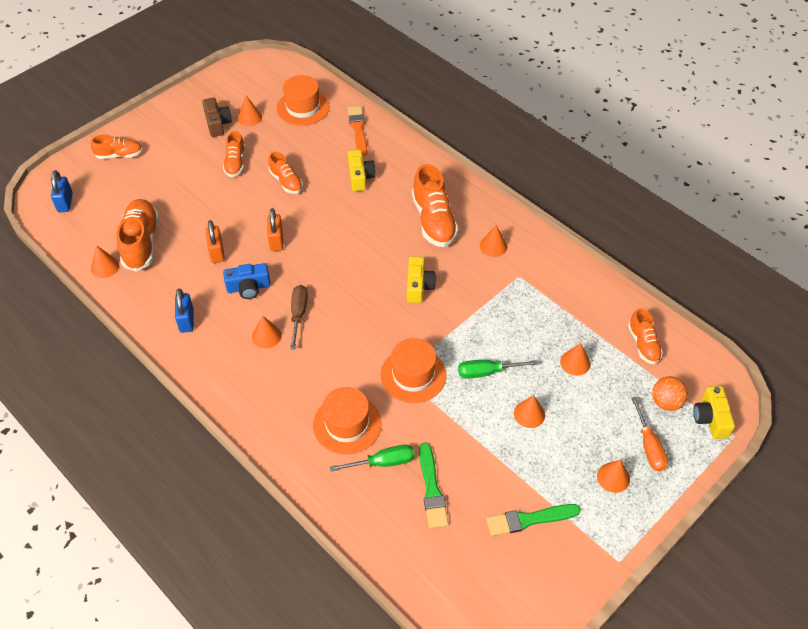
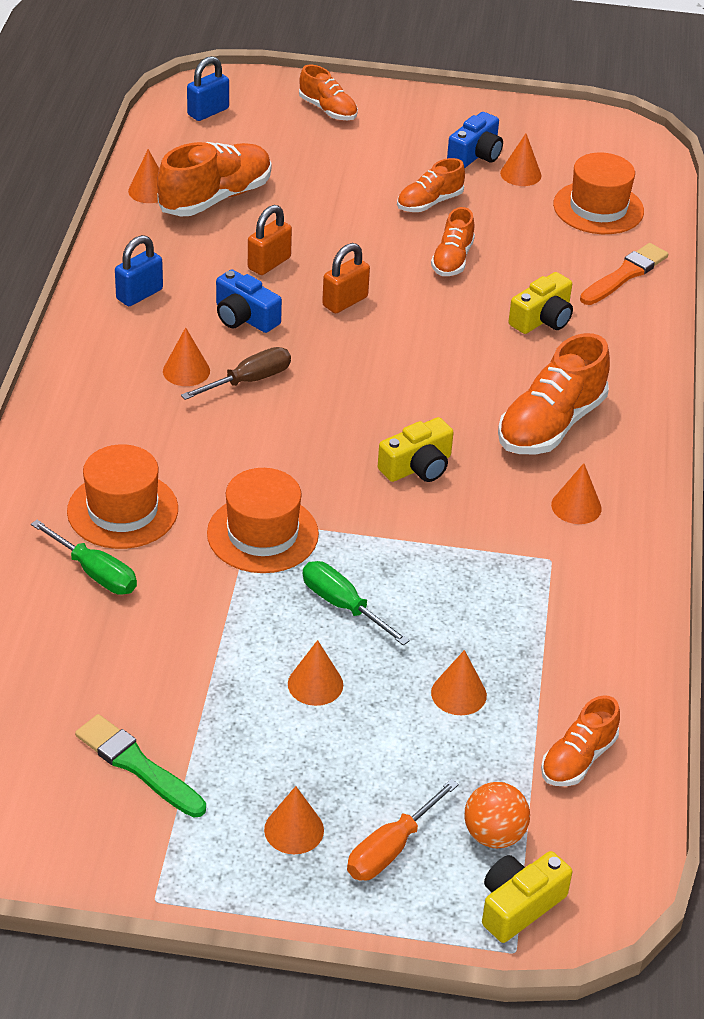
camera: 50 degrees right, 10 degrees down
brown camera [202,98,232,137] -> blue camera [447,112,503,168]
green brush [419,443,448,528] -> none

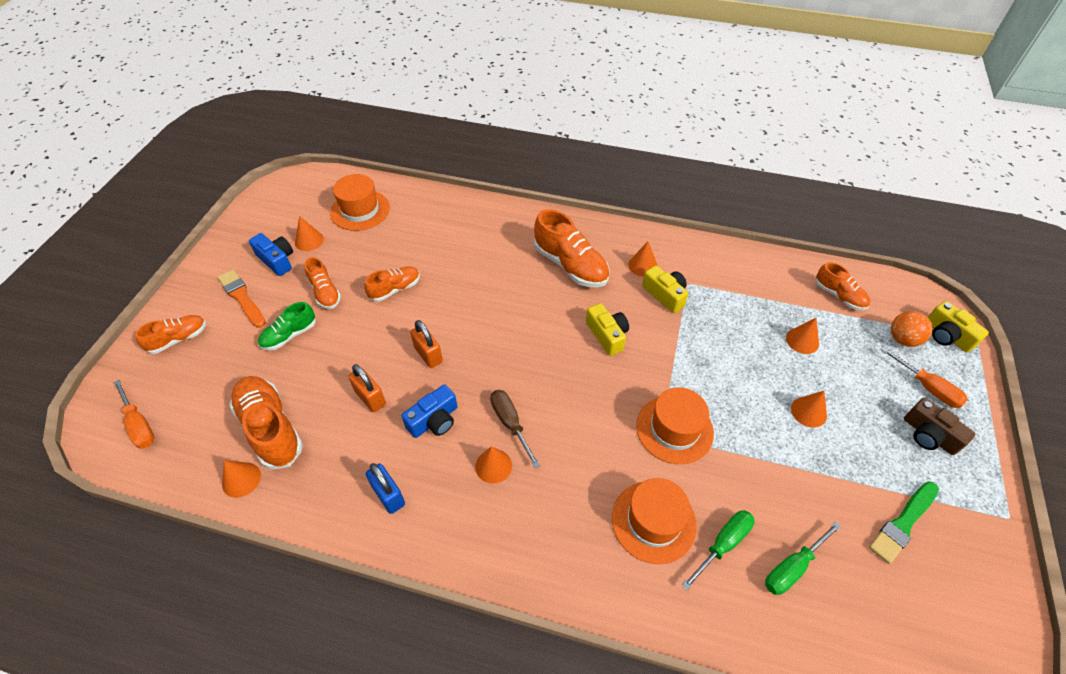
camera: 80 degrees left, 10 degrees up
blue padlock [187,56,229,121] -> orange screwdriver [114,380,154,449]
orange cone [264,786,324,854] -> brown camera [904,398,975,455]
green screwdriver [302,561,410,646] -> green screwdriver moved to [765,522,842,595]
orange shoe [431,207,475,276] -> orange shoe turned 60 degrees counterclockwise [364,266,420,302]
yellow camera [508,272,573,334] -> yellow camera moved to [642,265,688,313]
orange brush [580,243,668,305] -> orange brush moved to [218,269,266,328]
none -> green shoe [258,302,316,351]

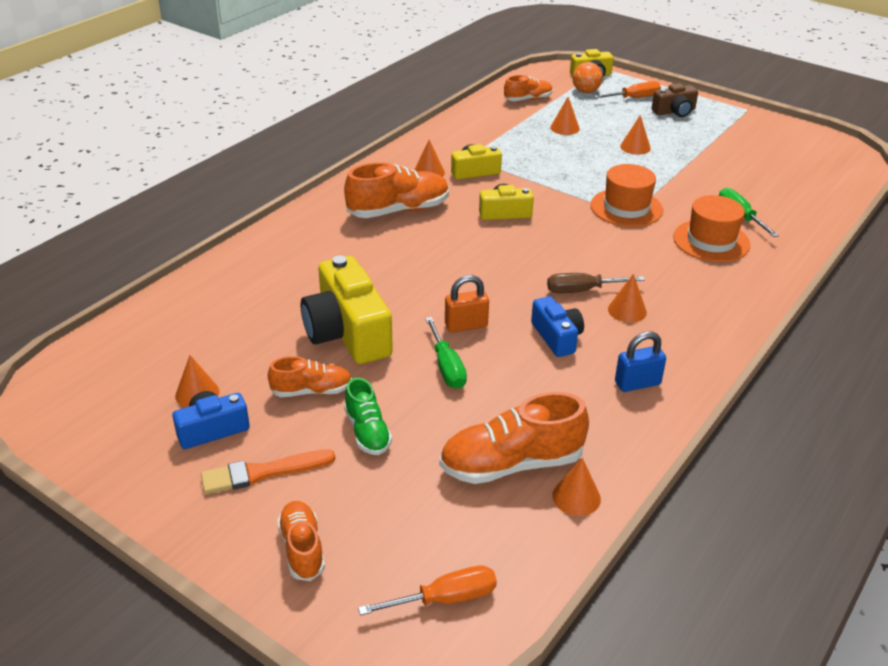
camera: 70 degrees left, 15 degrees down
orange hat [330,174,390,231] -> none
orange padlock [348,364,386,412] -> none
orange shoe [364,266,420,302] -> yellow camera [301,256,393,364]
green screwdriver [765,522,842,595] -> green screwdriver moved to [425,317,467,389]
green brush [869,481,939,564] -> none

